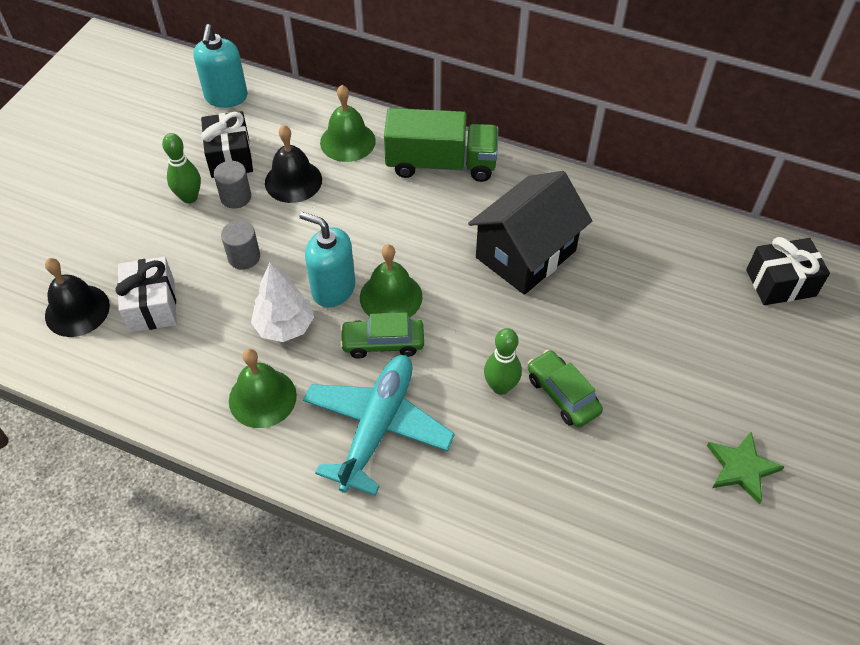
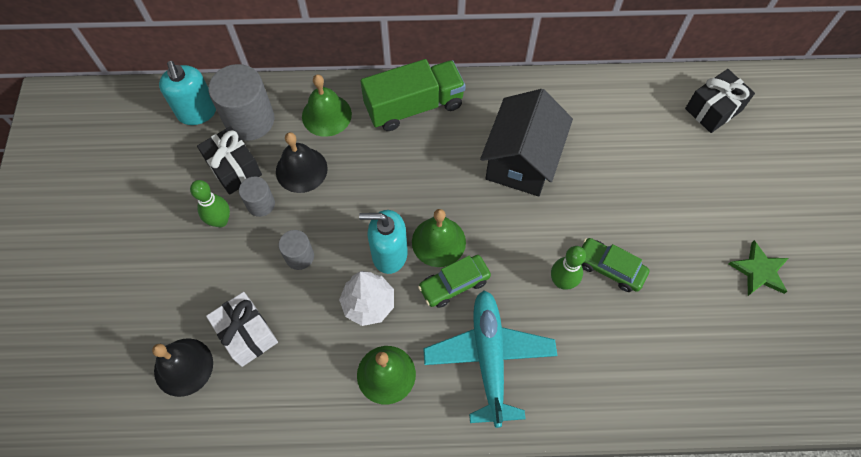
camera: 25 degrees left, 10 degrees up
none -> grey cylinder [208,64,274,141]

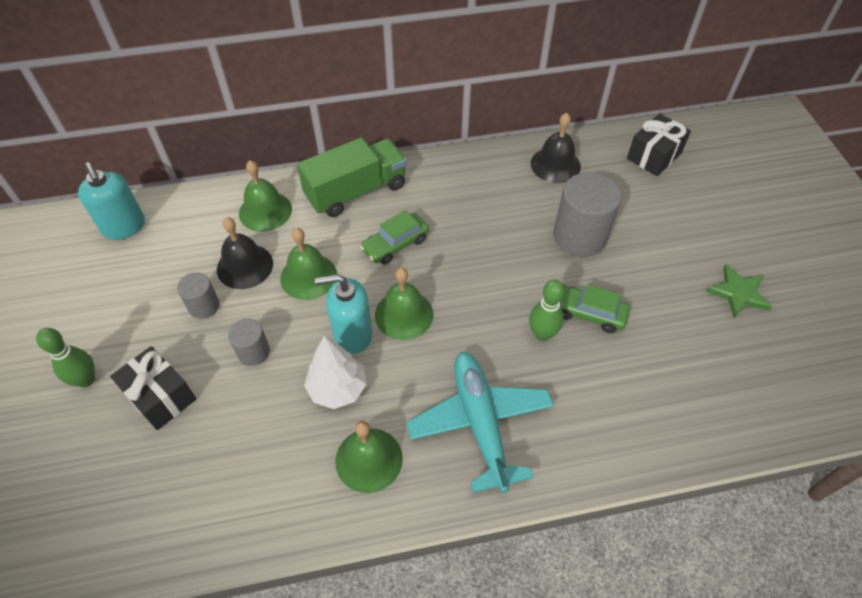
camera: 10 degrees left, 10 degrees down
black bell [152,338,213,397] -> black bell moved to [531,113,581,183]
green bowling pin [190,180,230,227] -> green bowling pin moved to [36,328,95,388]
black gift [197,126,262,195] -> black gift moved to [110,346,196,430]
white gift [206,292,278,367] -> none
grey cylinder [208,64,274,141] -> grey cylinder moved to [554,172,622,257]
green car [418,255,491,308] -> green car moved to [360,210,429,265]
black house [480,89,573,196] -> none
none -> green bell [280,228,337,300]

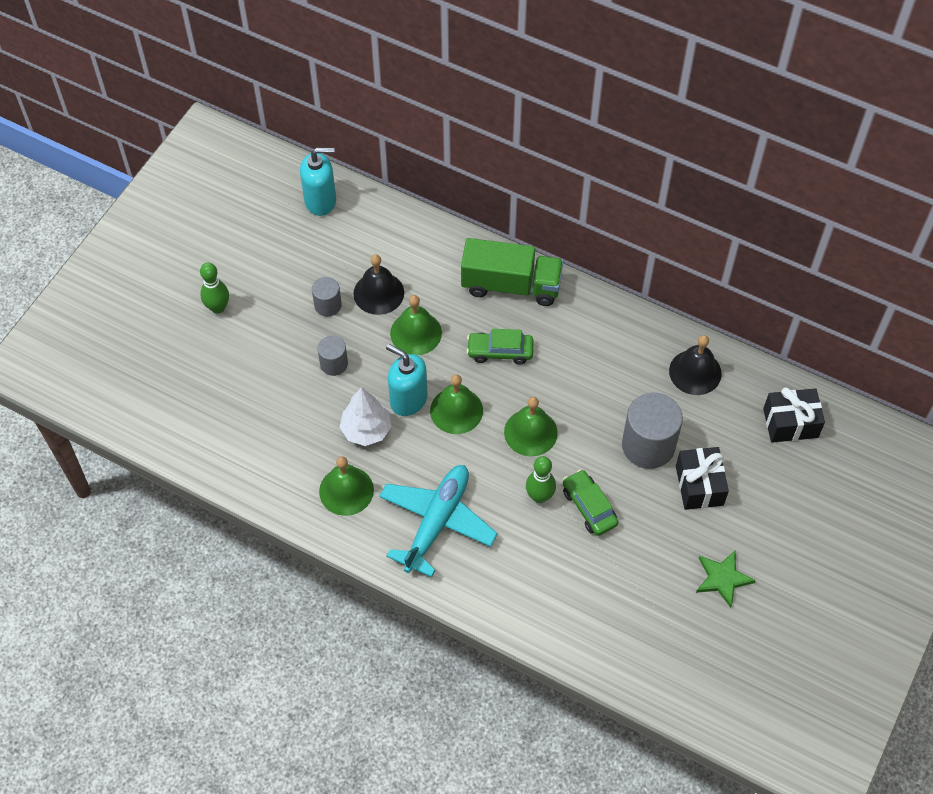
camera: 40 degrees right, 5 degrees up
turquoise soap dispenser [78,162,145,240] -> turquoise soap dispenser turned 105 degrees counterclockwise [300,148,336,216]
black gift [110,346,196,430] -> black gift moved to [676,447,729,510]
green bell [239,160,292,232] -> green bell moved to [504,397,558,456]

